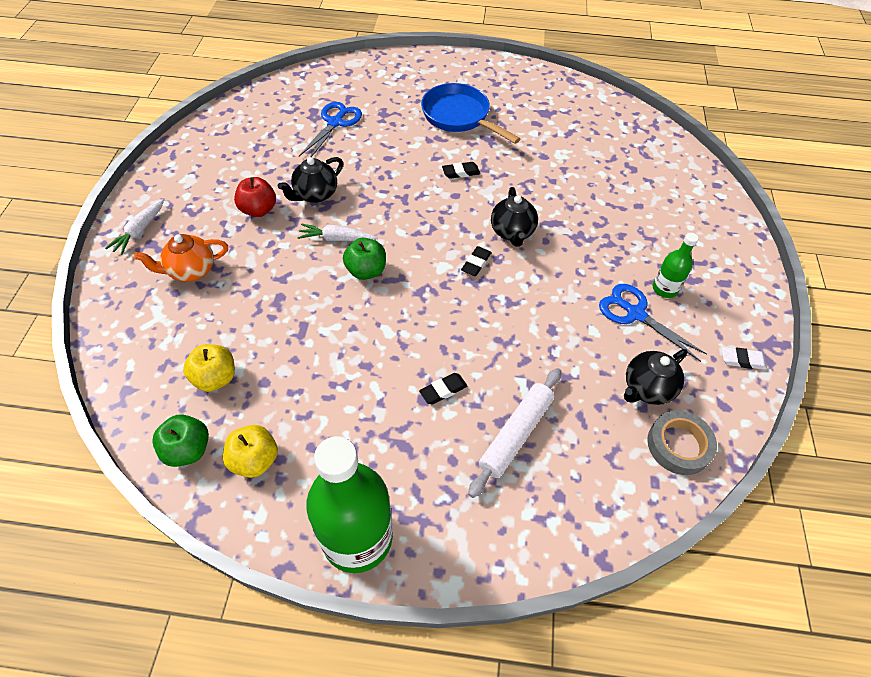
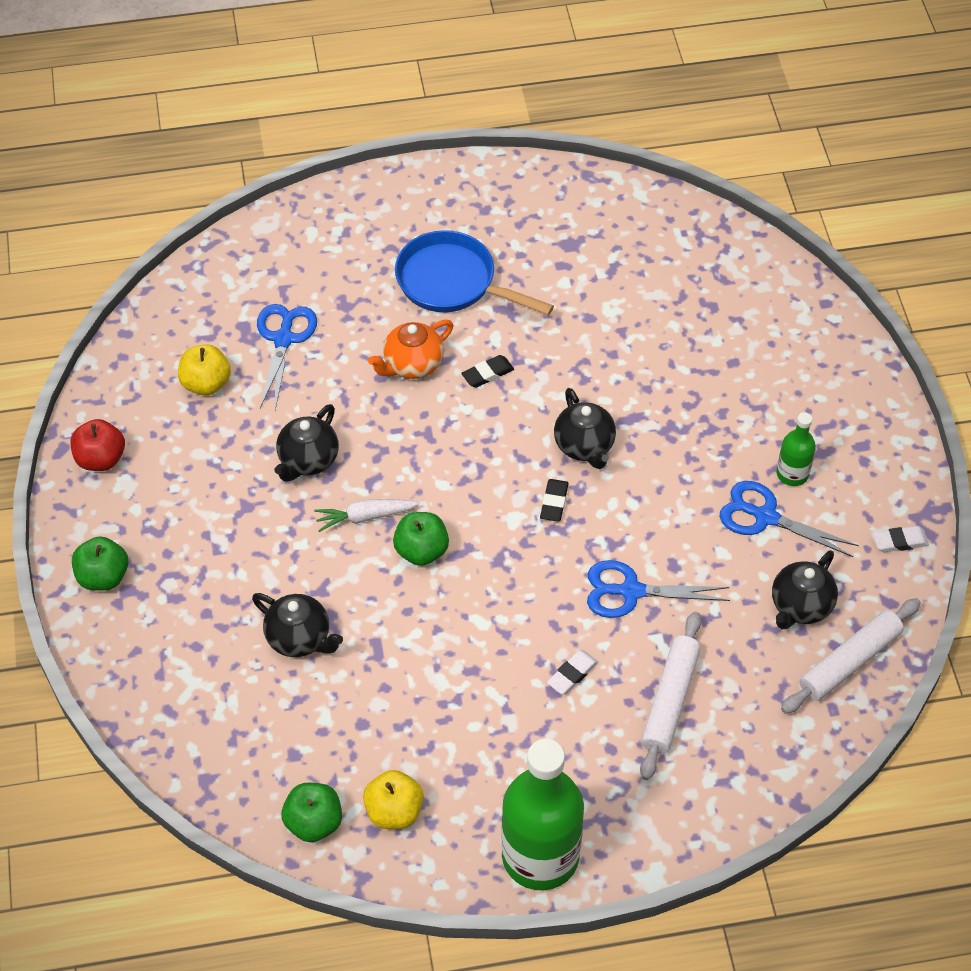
camera: 15 degrees left, 0 degrees up
white carrot [105,199,164,255] -> green apple [72,536,128,591]
orange teapot [134,234,228,282] -> orange teapot moved to [368,320,453,379]
yellow apple [183,344,235,392] -> yellow apple moved to [178,344,231,396]
red apple [234,177,276,217] -> red apple moved to [70,419,125,471]
black eraser [419,373,467,404] -> white eraser [547,650,598,695]
grey tape [647,410,717,475] -> white rolling pin [781,598,921,714]
none -> black teapot [252,593,343,657]
none -> blue scissors [587,560,730,618]

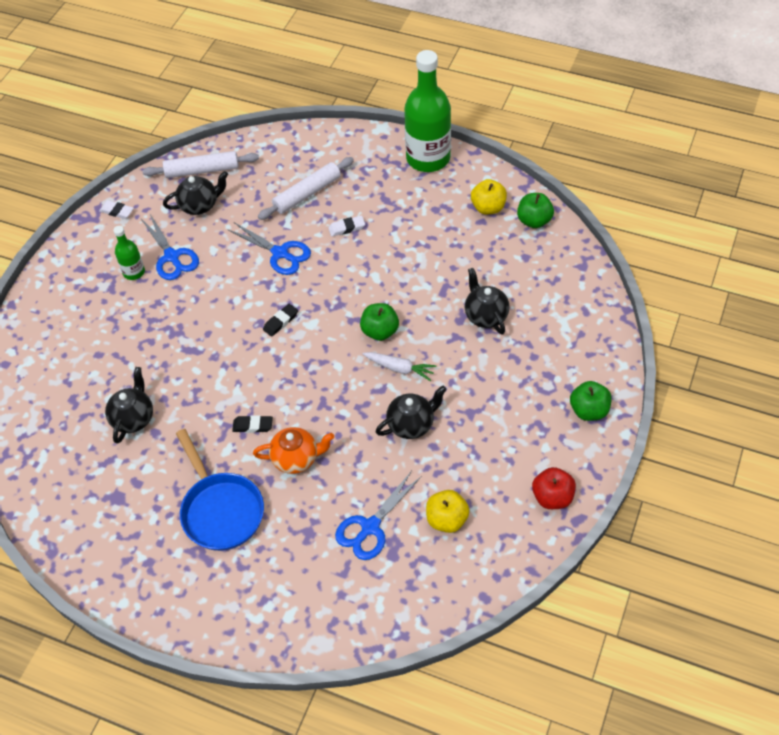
camera: 145 degrees left, 0 degrees up
black teapot [554,388,616,469] -> black teapot moved to [105,367,153,444]

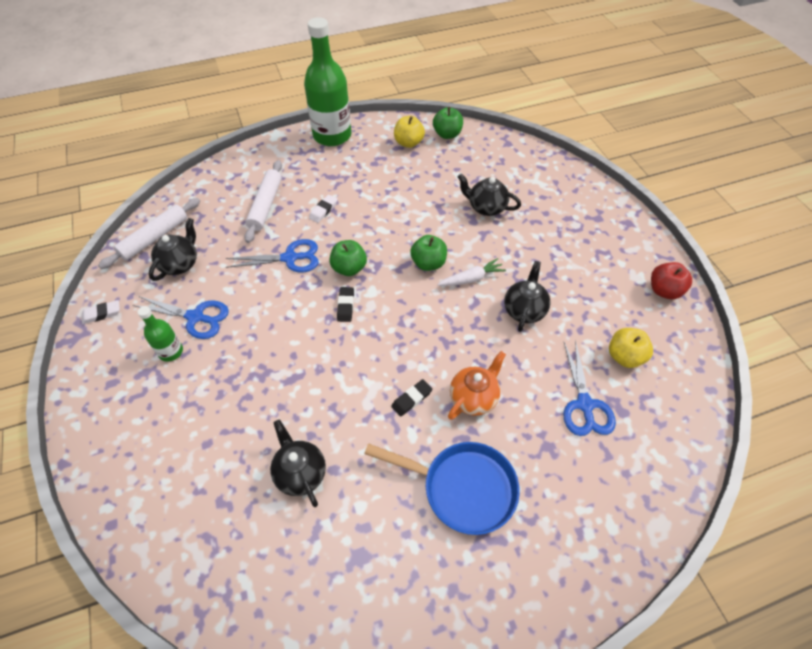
camera: 45 degrees left, 0 degrees up
green apple [570,381,611,421] -> green apple moved to [329,240,367,276]

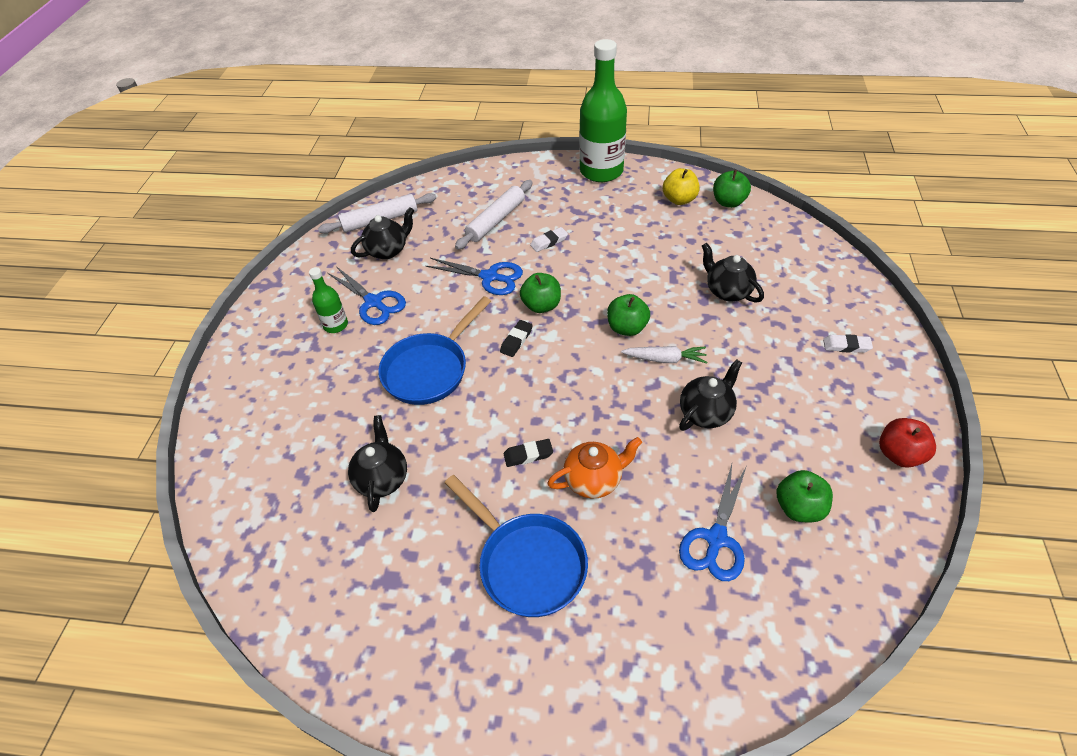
camera: 30 degrees right, 5 degrees down
white eraser [82,300,120,324] -> white eraser moved to [823,334,873,353]
yellow apple [609,328,653,368] -> green apple [776,470,833,522]
none -> blue pan [379,296,491,405]

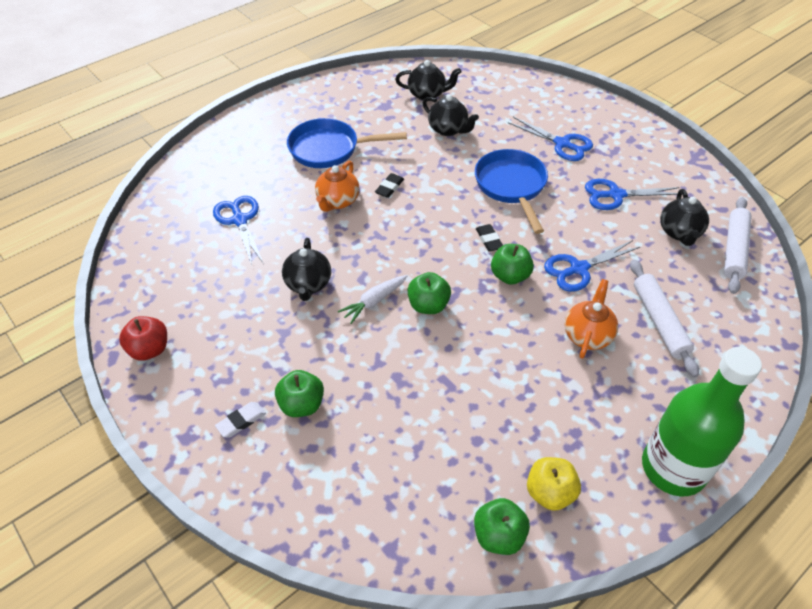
camera: 130 degrees right, 0 degrees up
green bottle [309,267,348,333] -> none
white eraser [530,227,568,252] -> orange teapot [565,279,618,359]
black teapot [702,243,764,303] -> black teapot moved to [395,60,461,100]
green apple [776,470,833,522] -> green apple moved to [275,370,324,417]
none -> blue scissors [508,117,593,161]

